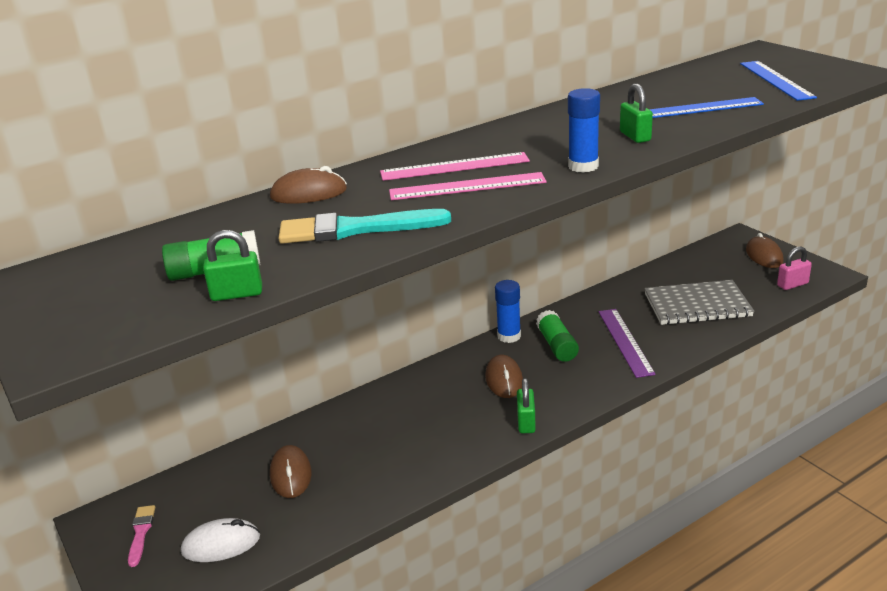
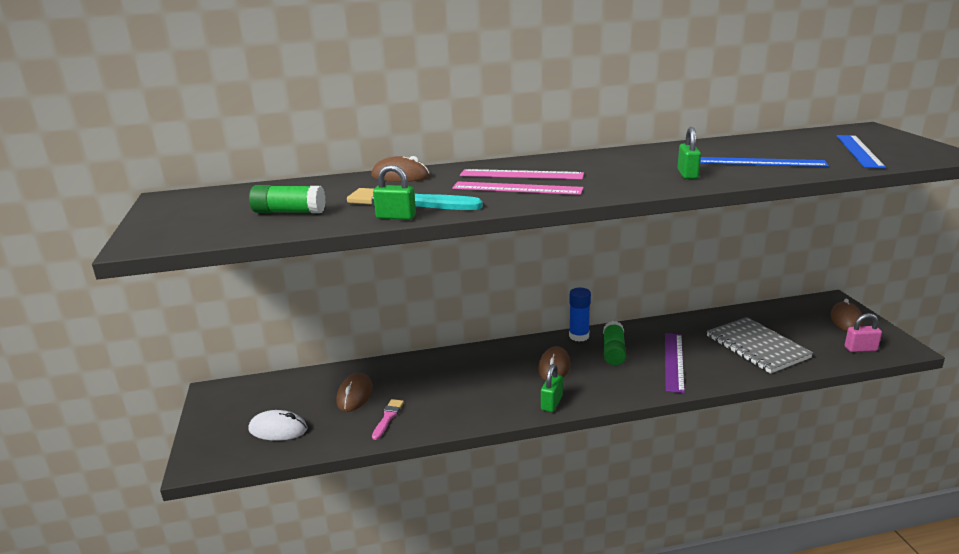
camera: 20 degrees right, 5 degrees down
pink brush [128,505,155,567] -> pink brush moved to [372,399,404,440]
green padlock [203,230,262,301] -> green padlock moved to [373,165,416,220]
blue glue stick [568,88,600,173] -> none
grey notebook [644,280,754,325] -> grey notebook turned 45 degrees clockwise [707,317,813,374]

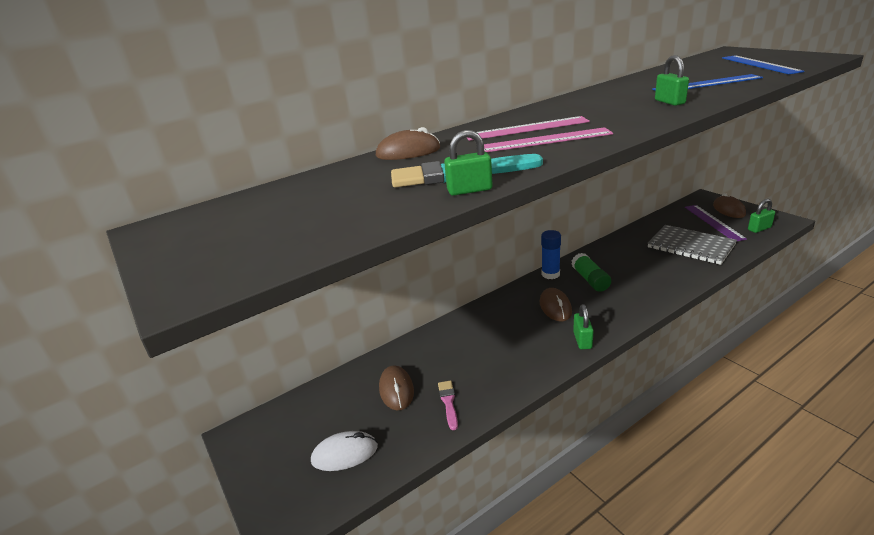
camera: 20 degrees left, 5 degrees up
green glue stick [249,185,326,213] -> none
purple ruler [665,333,685,393] -> purple ruler moved to [685,205,747,242]
pink padlock [845,313,882,352] -> green padlock [748,199,775,233]

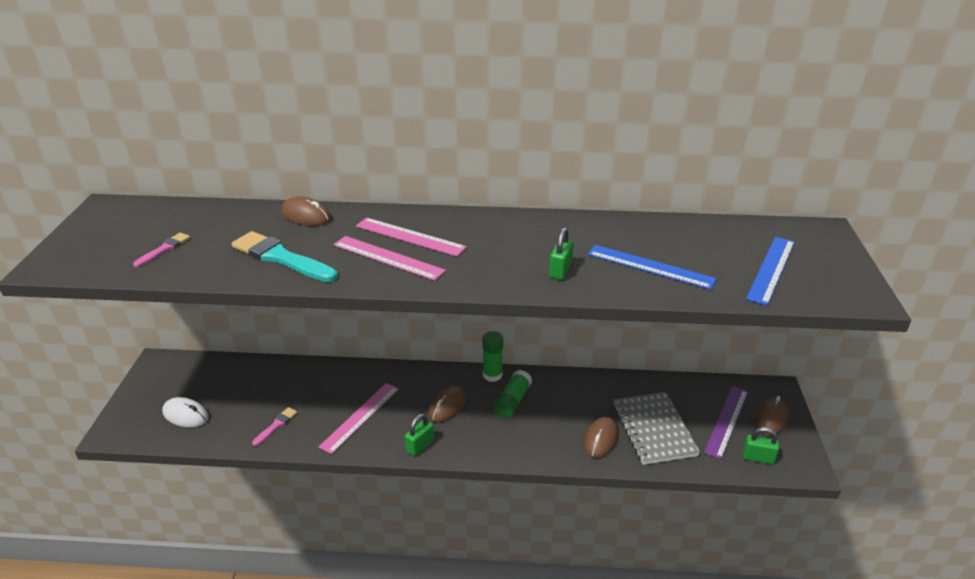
camera: 35 degrees right, 5 degrees up
brown mouse [379,365,414,410] -> brown mouse moved to [584,417,618,458]
green padlock [444,130,493,196] -> none
blue glue stick [541,230,561,279] -> green glue stick [482,331,503,382]
none -> pink brush [133,233,190,267]
none -> pink ruler [319,383,399,454]

